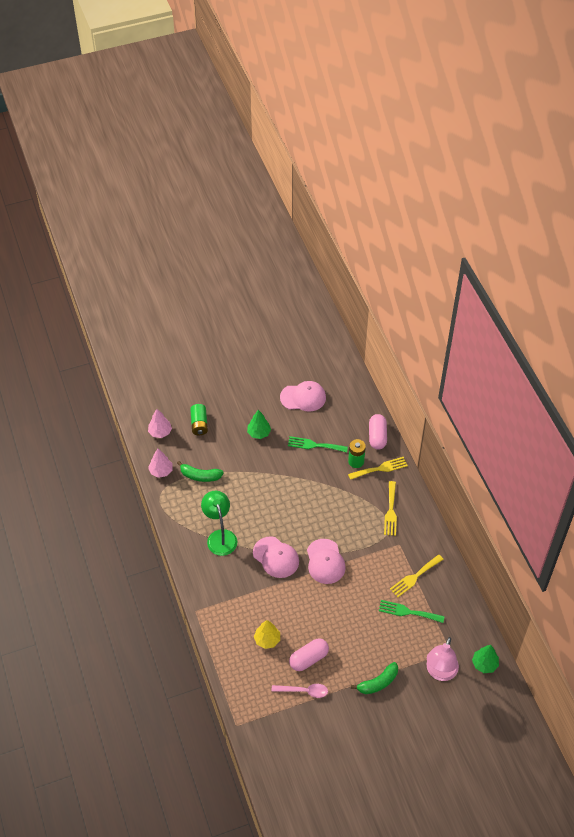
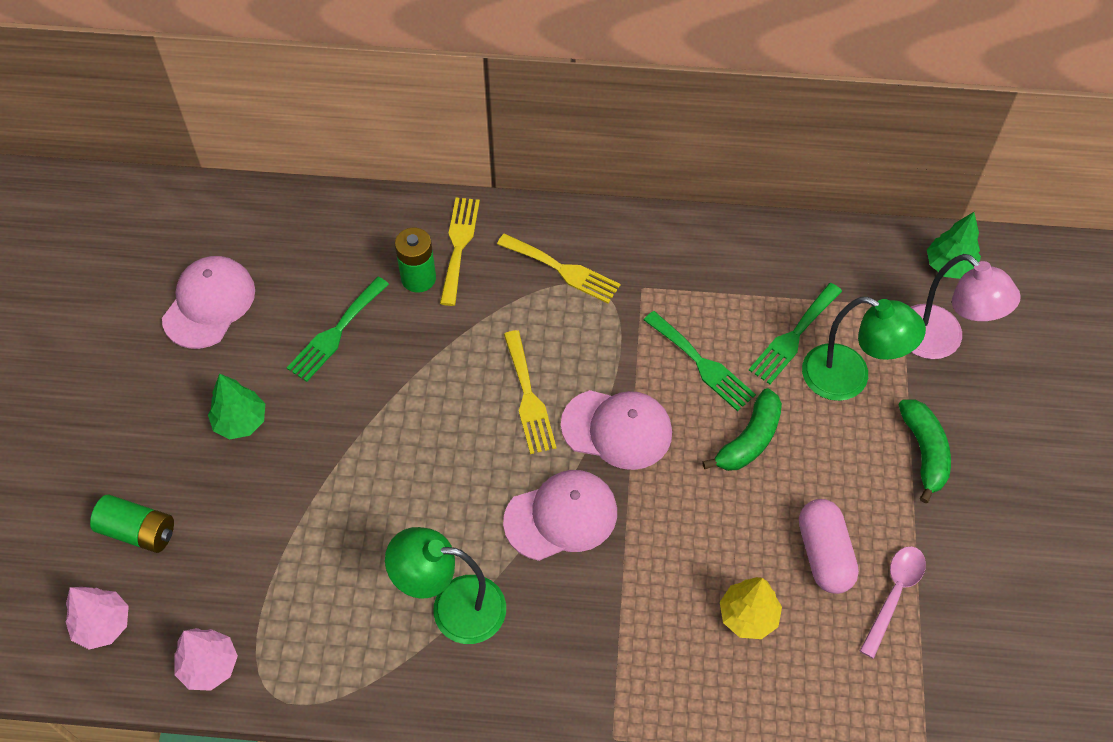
camera: 65 degrees left, 5 degrees up
green banana [177,461,224,482] -> green banana moved to [702,388,782,471]
pink capsule [369,414,387,450] -> none
yellow fork [390,554,444,597] -> yellow fork moved to [504,330,557,454]
none -> green fork [644,311,756,411]
none -> green lamp [802,297,926,401]

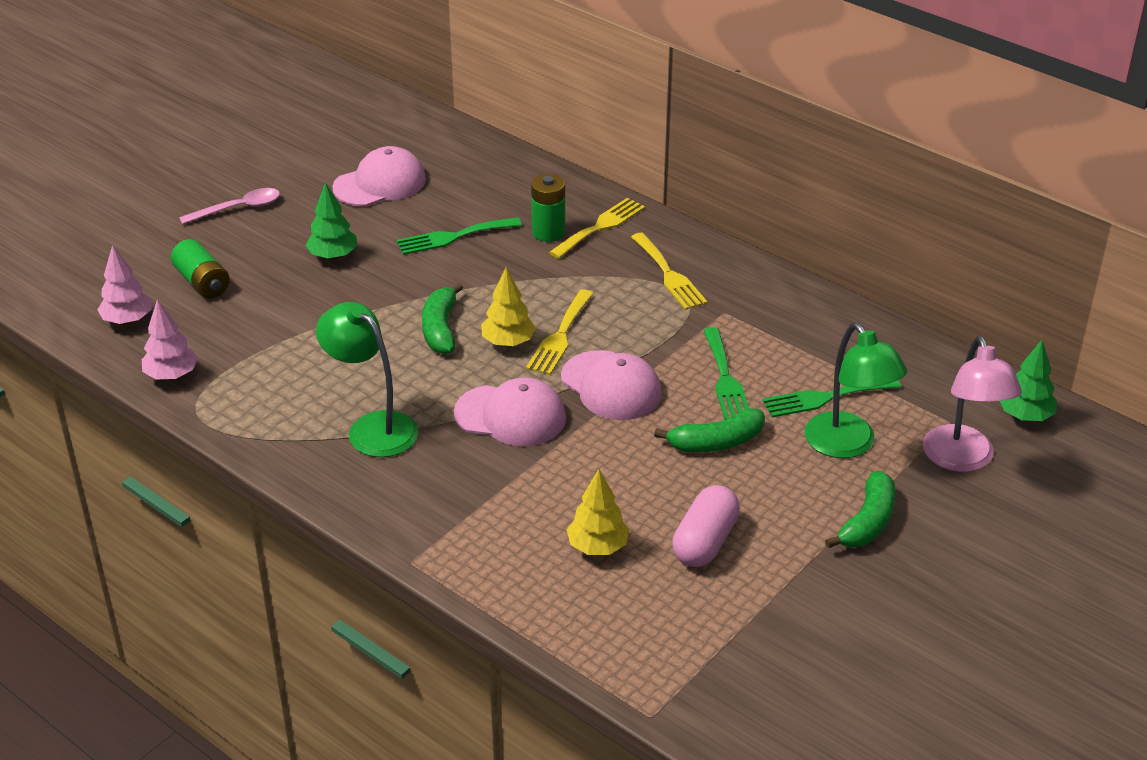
camera: 35 degrees right, 20 degrees down
pink spoon [860,546,926,659] -> pink spoon moved to [179,188,280,225]
none -> green banana [422,283,463,354]
none -> yellow tree [482,267,536,346]

